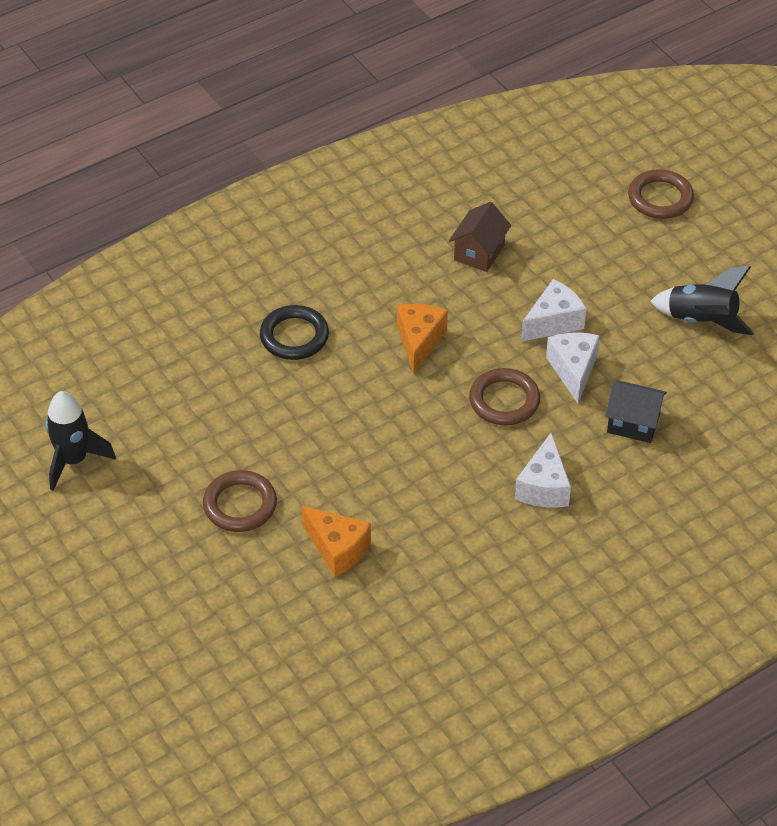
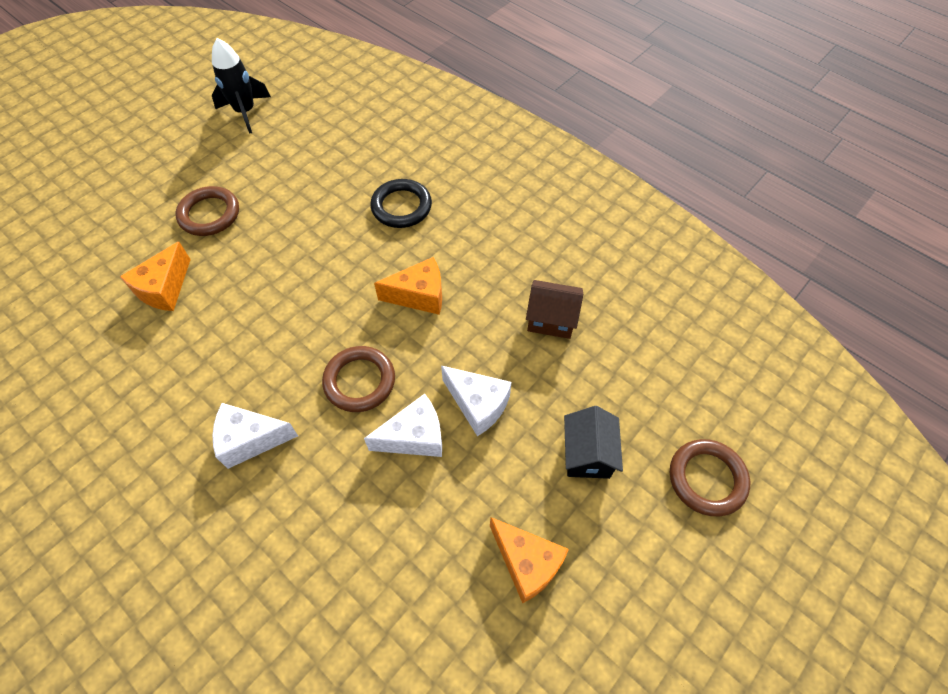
camera: 75 degrees right, 10 degrees up
black house [605,380,667,443] -> black house moved to [564,406,623,479]
black rocket [650,266,754,335] -> orange cheese [490,517,569,604]

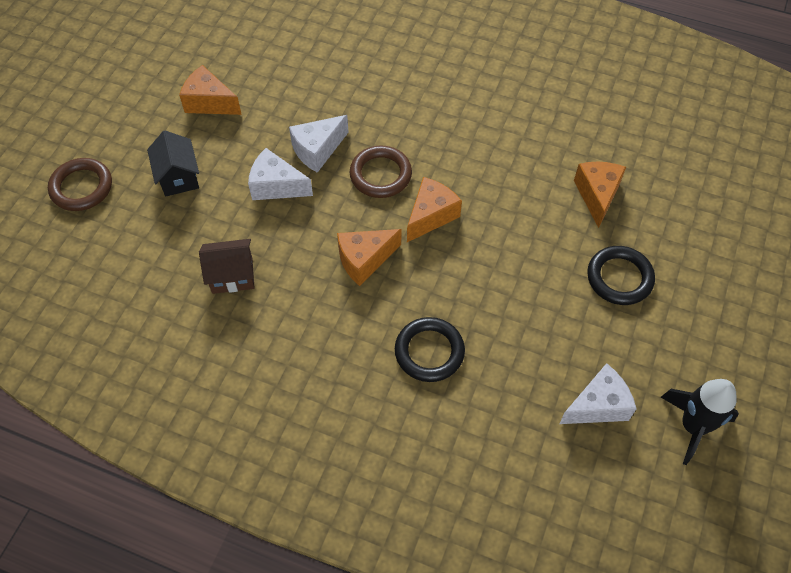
camera: 160 degrees right, 0 degrees up
brown ring [176,186,239,236] -> black ring [587,246,655,305]
white cheese [212,403,298,469] -> white cheese moved to [559,363,636,424]
none -> orange cheese [407,177,462,242]

